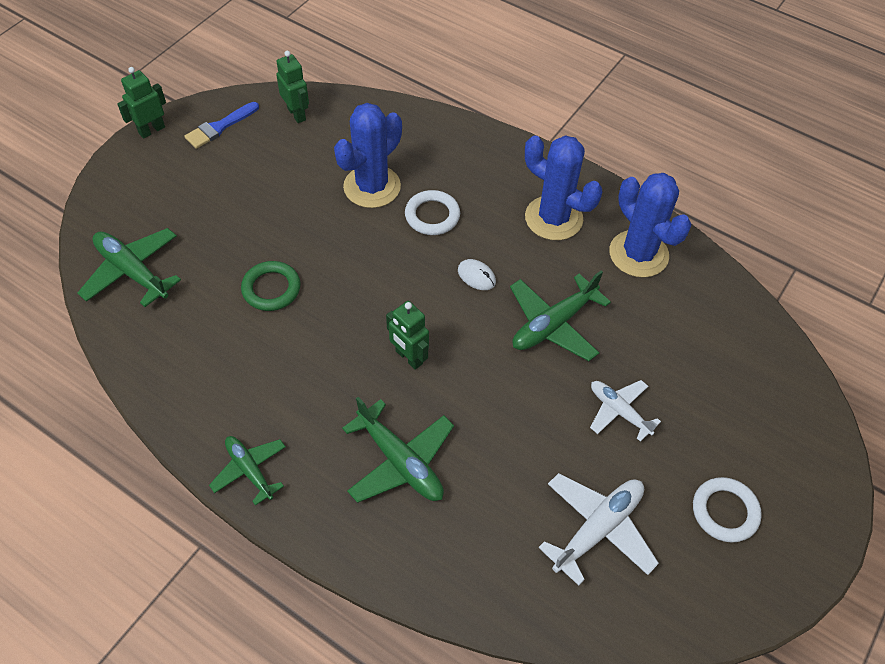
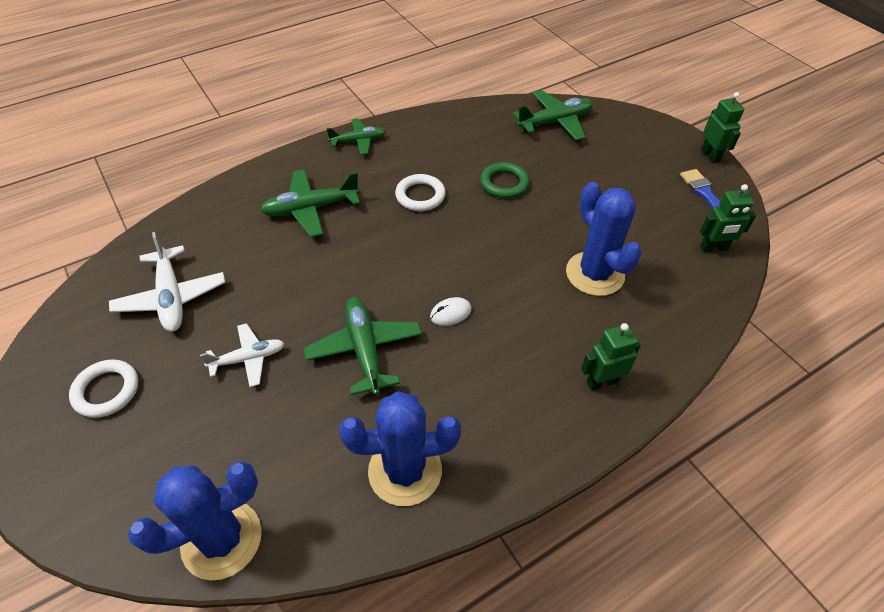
camera: 115 degrees right, 5 degrees down
green robot [386,301,429,370] -> green robot moved to [581,323,641,391]
white ring [405,190,460,235] -> white ring moved to [395,174,446,211]
blue cactus [525,135,602,240] -> blue cactus moved to [128,461,262,581]

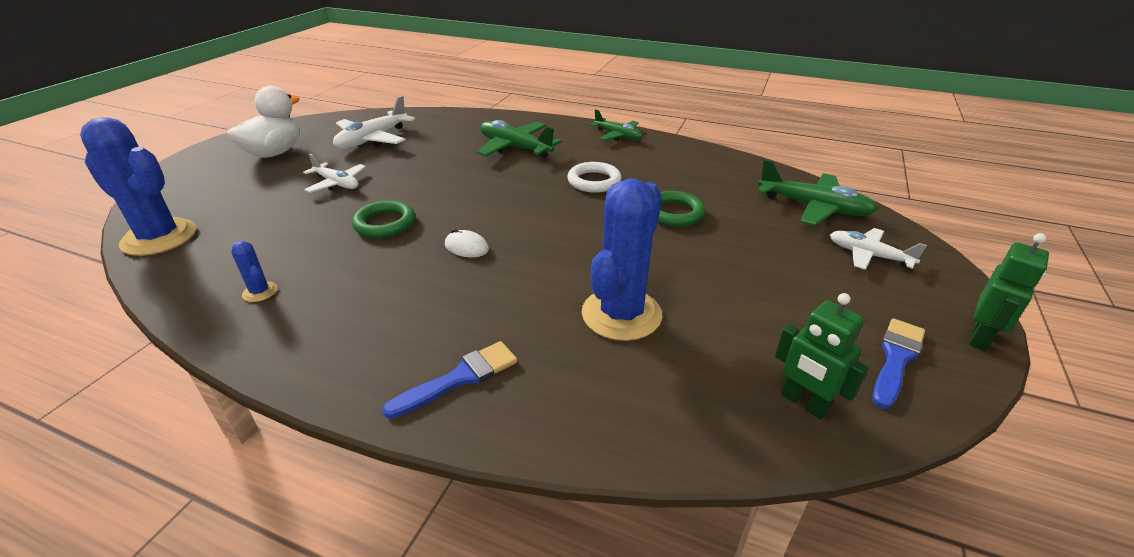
camera: 55 degrees right, 15 degrees down
white ring [69,359,138,418] -> white duck [227,86,300,158]
green plane [304,297,422,395] -> green ring [352,200,415,238]
blue cactus [339,391,461,506] -> blue cactus [231,241,277,302], size x0.42
green robot [581,323,641,391] -> blue brush [382,341,517,419]
none -> white plane [830,228,927,270]

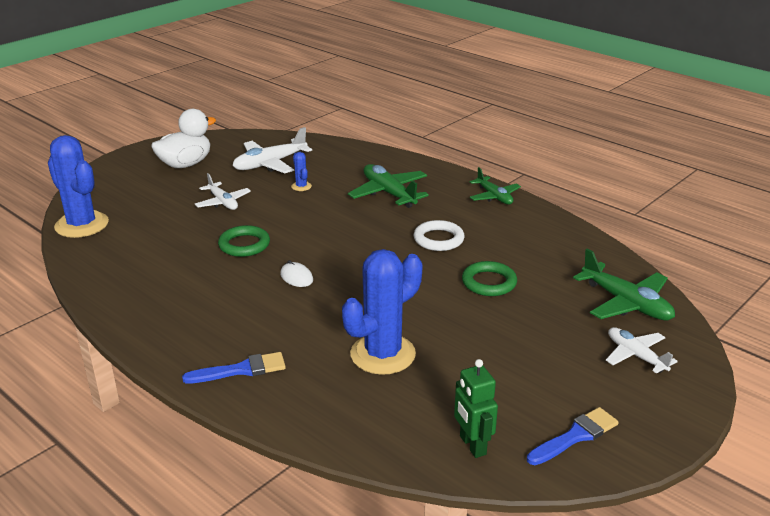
camera: 20 degrees right, 5 degrees down
blue cactus [231,241,277,302] -> blue cactus moved to [291,152,312,191]
green robot [969,233,1049,351] -> none

